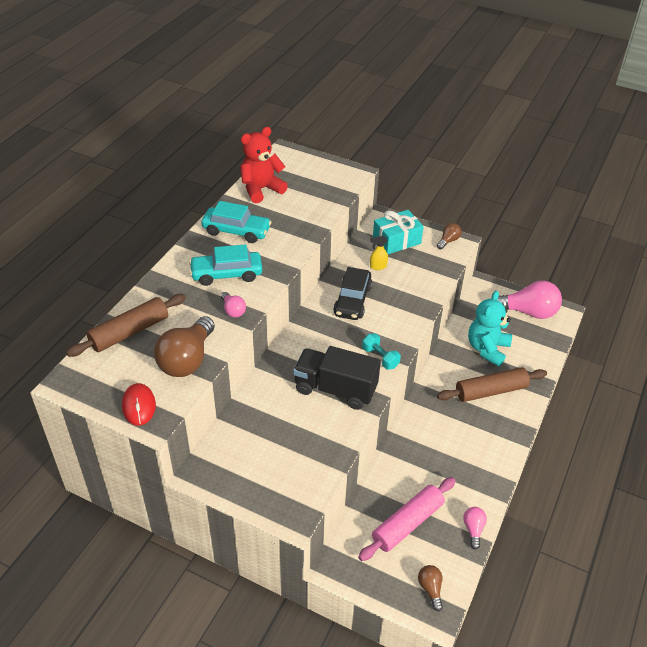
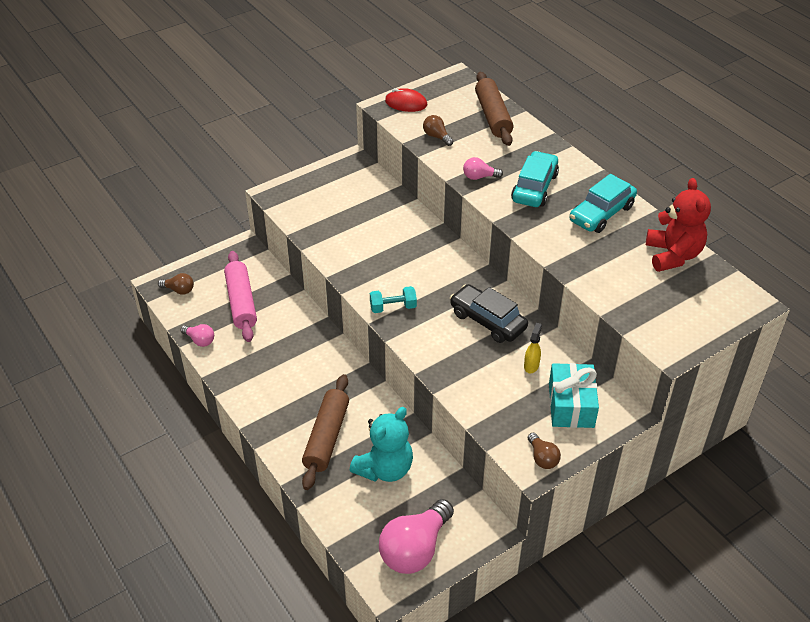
camera: 120 degrees right, 0 degrees up
brown light bulb [154,316,215,377] -> brown light bulb [423,115,453,146], size x0.48
black truck [293,346,381,410] -> none
turquoise teddy bear [468,291,512,367] -> turquoise teddy bear turned 75 degrees clockwise [350,407,413,482]

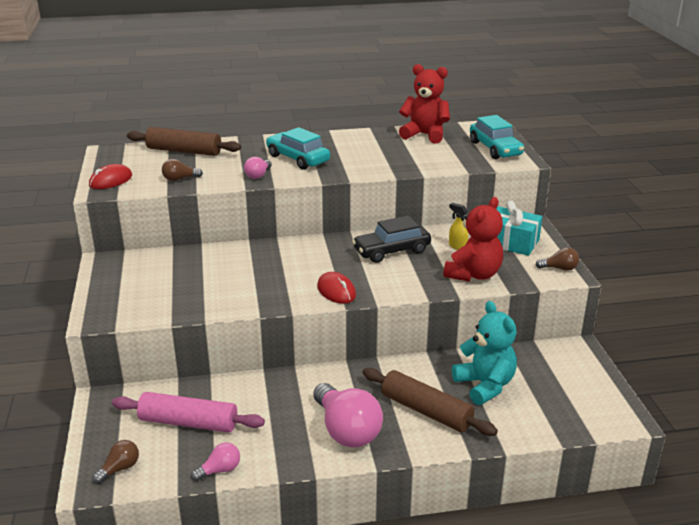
camera: 65 degrees left, 15 degrees down
turquoise dumbbell [370,286,417,313] -> red mouse [317,272,356,304]
pink light bulb [379,499,454,574] -> pink light bulb moved to [314,383,383,448]
turquoise car [569,174,637,233] -> turquoise car moved to [470,115,524,159]
none -> red teddy bear [443,197,503,282]

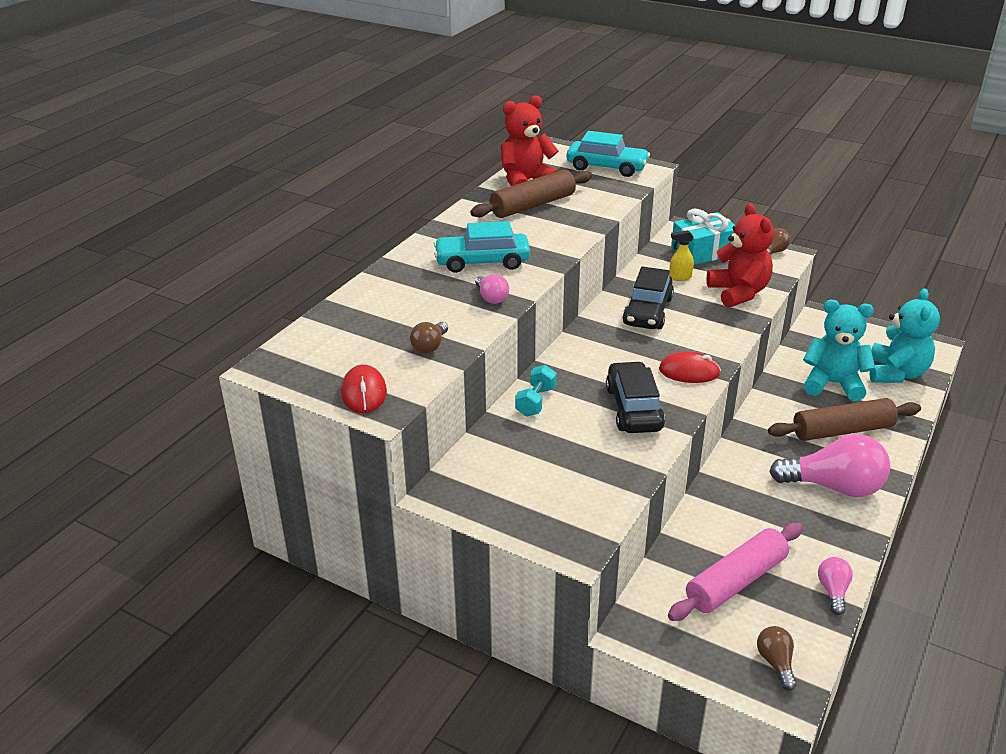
camera: 50 degrees left, 5 degrees up
brown rolling pin [127,127,241,156] -> brown rolling pin moved to [470,170,592,218]
none -> turquoise dumbbell [515,365,557,417]
none -> black car [606,361,665,433]
none -> turquoise teddy bear [869,288,940,383]

